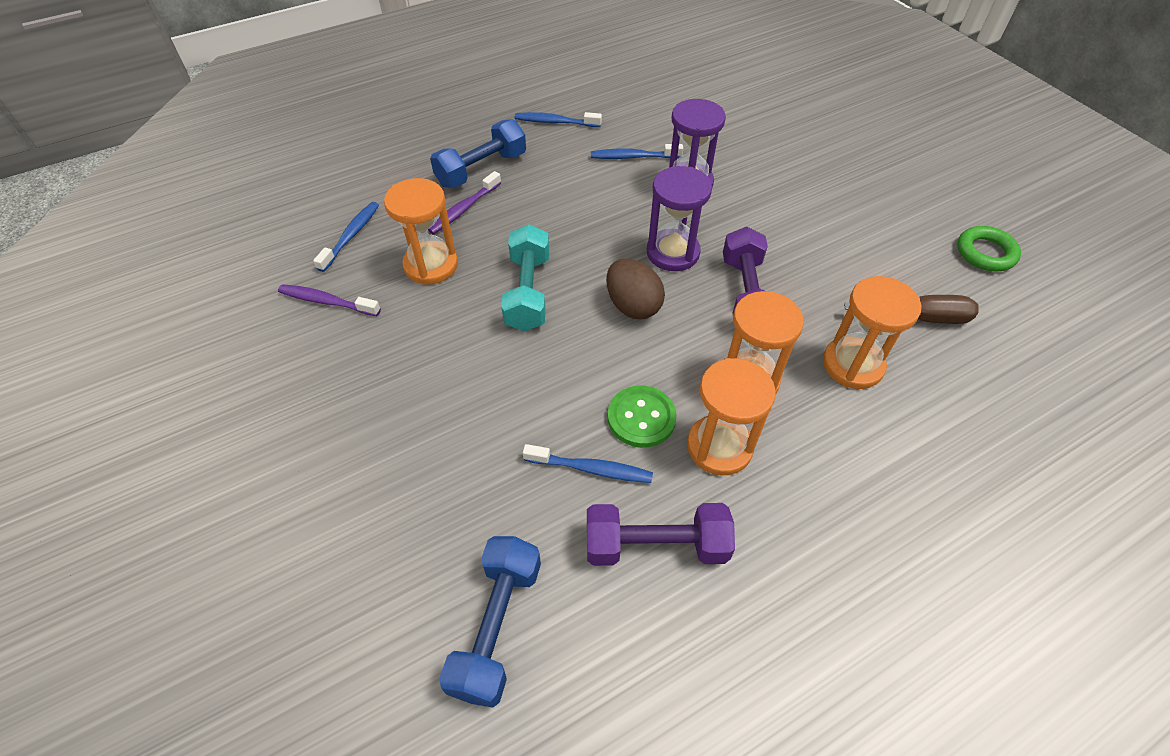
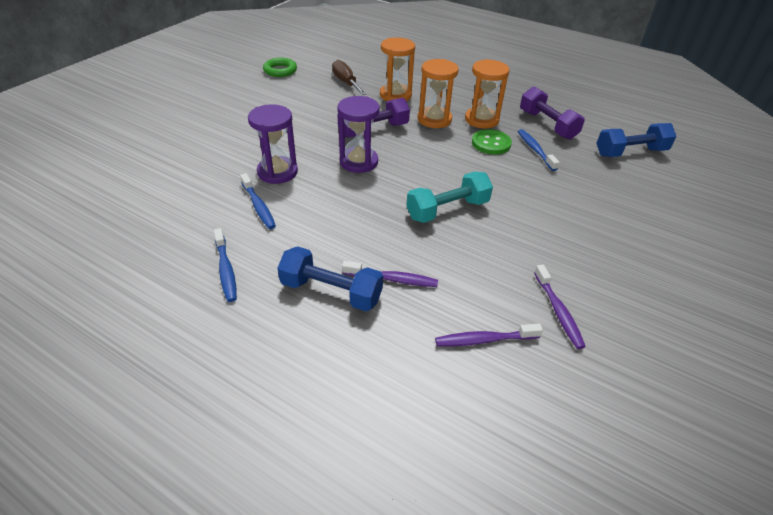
camera: 120 degrees left, 10 degrees down
blue toothbrush [313,202,379,272] -> purple toothbrush [435,324,543,346]
orange hourglass [384,178,458,285] -> none
brown egg [606,259,665,319] -> none

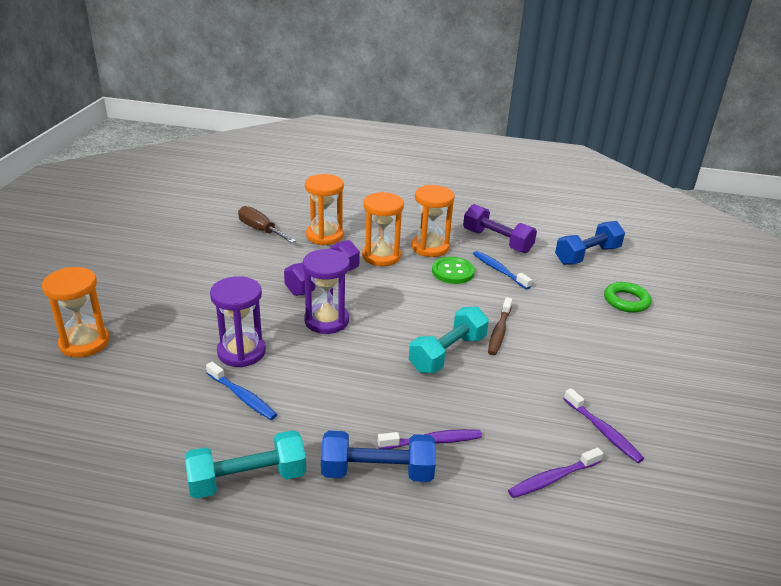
camera: 20 degrees left, 10 degrees down
blue toothbrush [214,228,237,302] -> turquoise dumbbell [185,430,306,499]
green ring [263,58,297,77] -> green ring moved to [604,282,651,313]
none -> orange hourglass [42,267,110,358]
none -> brown toothbrush [488,297,512,355]

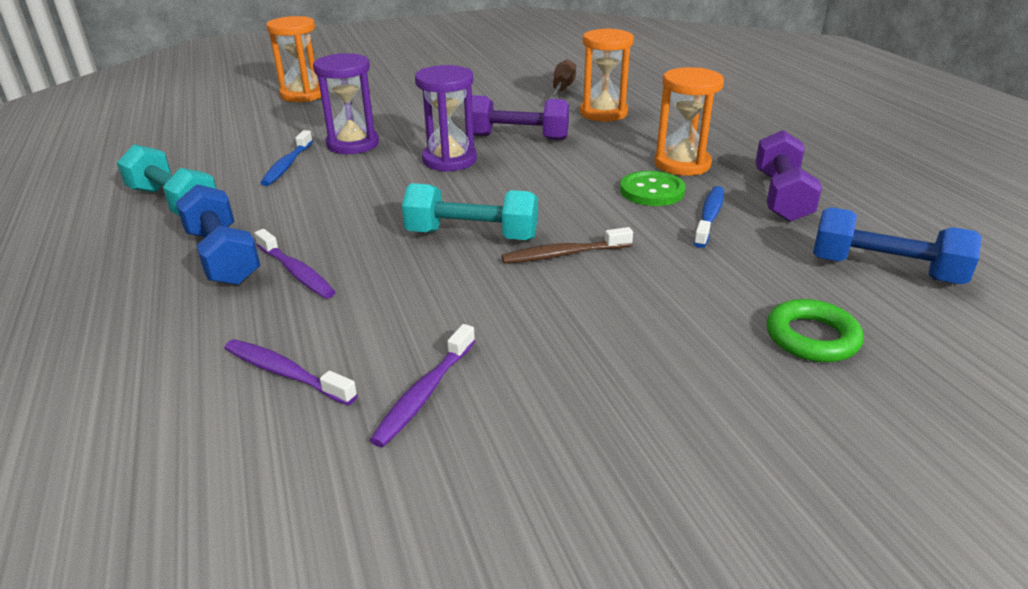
camera: 60 degrees right, 0 degrees up
orange hourglass [362,192,404,266] -> none

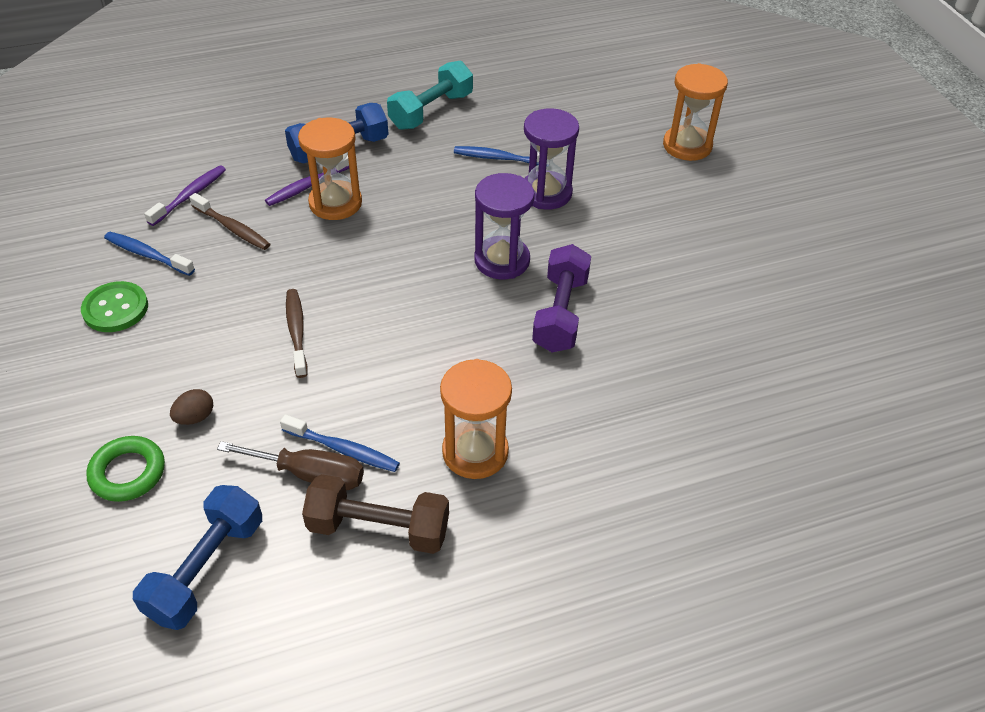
camera: 90 degrees right, 15 degrees up
purple toothbrush [370,324,475,447] -> blue toothbrush [104,232,195,276]
turquoise dumbbell [402,183,538,240] -> none
brown screwdriver [550,59,576,99] -> brown screwdriver moved to [217,441,364,490]
orange hourglass [580,28,634,122] -> orange hourglass moved to [298,118,362,220]
green button [620,171,685,206] -> green button moved to [81,281,148,332]
purple dumbbell [755,130,822,222] -> brown dumbbell [302,474,449,554]
none -> brown egg [170,389,213,425]
none -> brown toothbrush [189,193,270,250]

